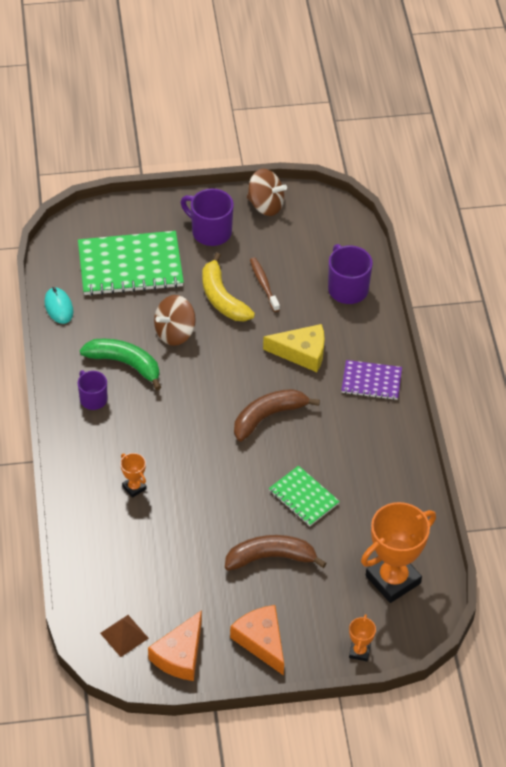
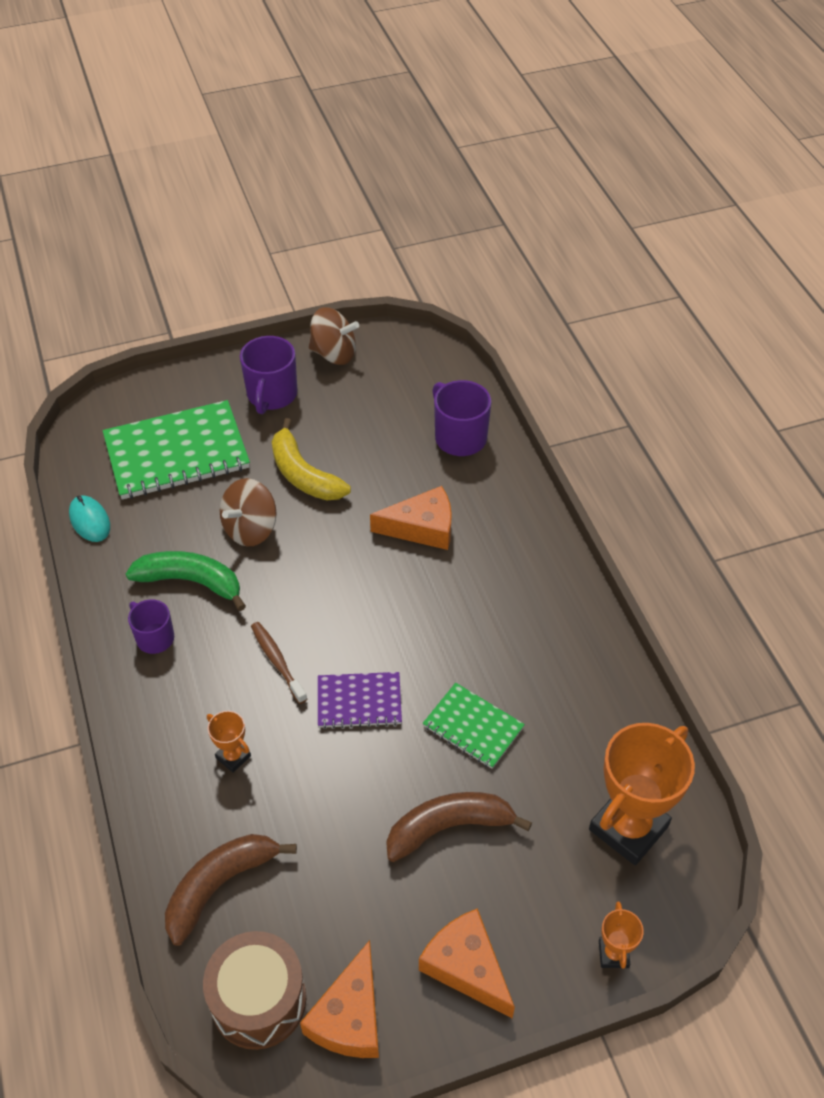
camera: 10 degrees left, 0 degrees up
brown pyramid [100,615,149,657] -> brown drum [203,931,306,1050]
purple mug [181,188,234,246] -> purple mug turned 105 degrees counterclockwise [240,336,297,414]
brown banana [234,389,320,441] -> brown banana moved to [165,834,297,946]
brown toothbrush [250,257,280,312] -> brown toothbrush moved to [251,622,307,704]
yellow cheese [263,324,325,372] -> orange cheese [370,486,452,550]
purple notebook [341,360,402,400] -> purple notebook moved to [318,672,402,729]

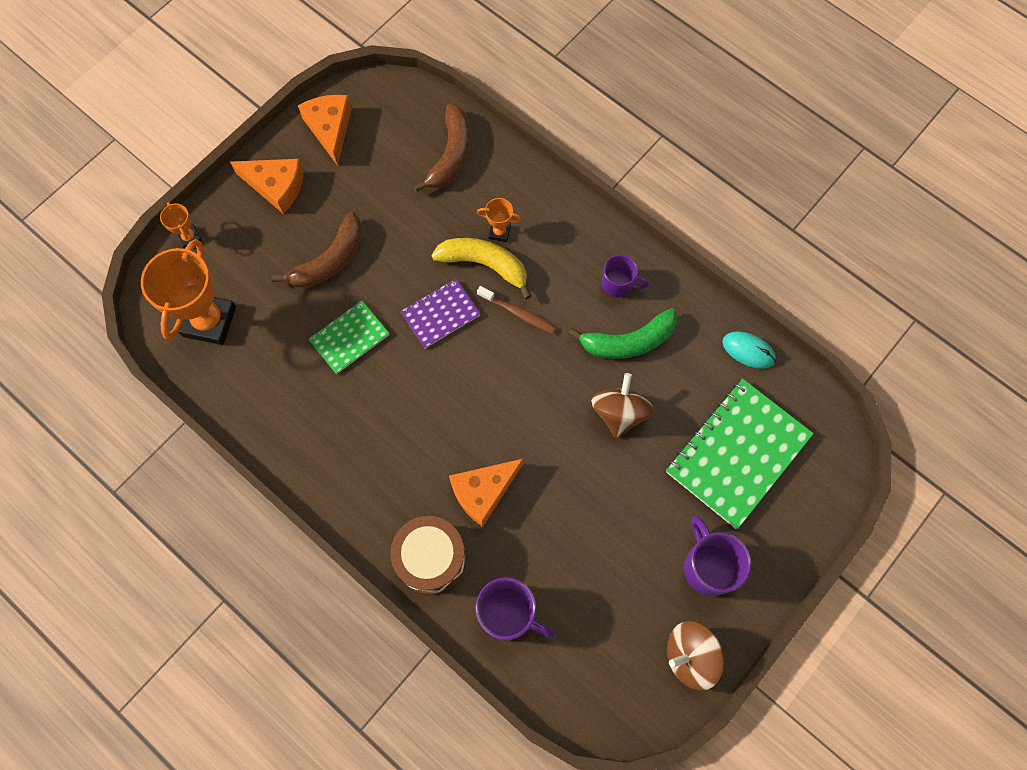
camera: 150 degrees right, 20 degrees up
brown drum [203,931,306,1050] -> brown drum moved to [390,516,466,594]
yellow banana [272,418,351,500] -> yellow banana moved to [431,238,532,299]
green notebook [423,683,525,769] -> green notebook turned 45 degrees counterclockwise [308,300,390,374]

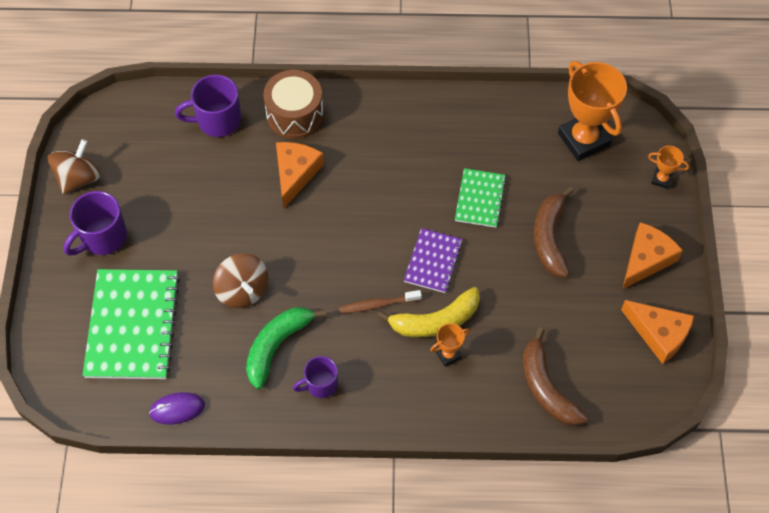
camera: 140 degrees right, 10 degrees down
orange cheese [230,159,304,214] -> orange cheese turned 150 degrees clockwise [622,222,683,290]
purple mug [684,516,751,596] -> purple mug turned 105 degrees clockwise [63,191,127,256]
turquoise mouse [722,331,776,369] -> purple mouse [149,392,205,424]

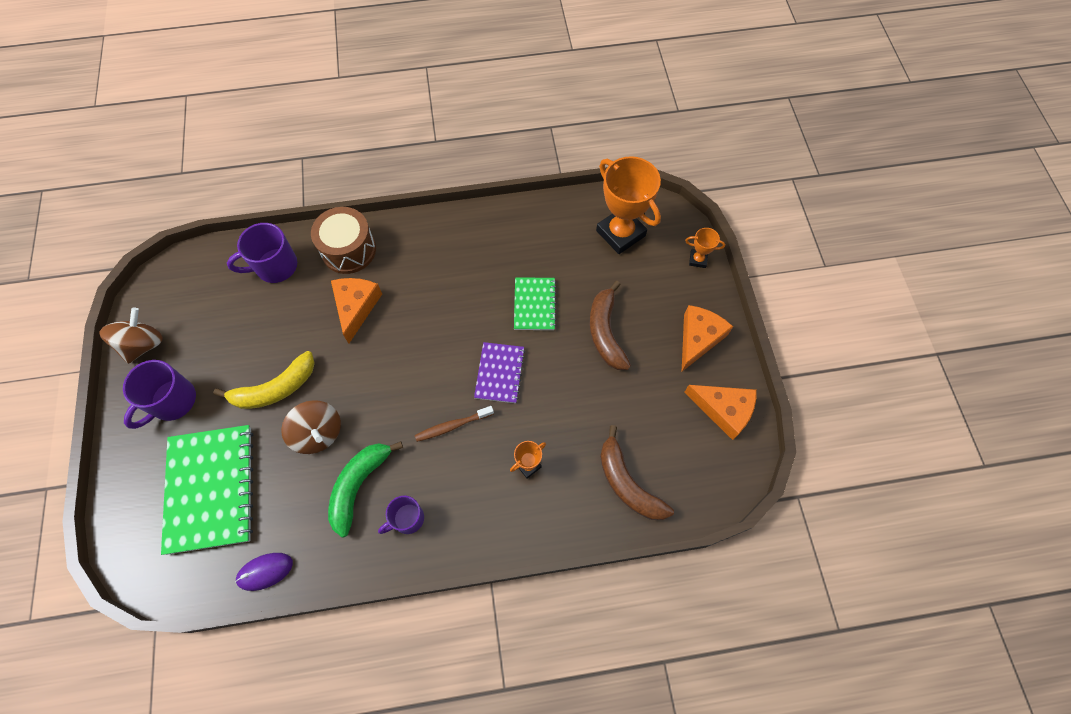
camera: 10 degrees left, 5 degrees up
yellow banana [377,287,480,337] -> yellow banana moved to [213,351,315,409]

